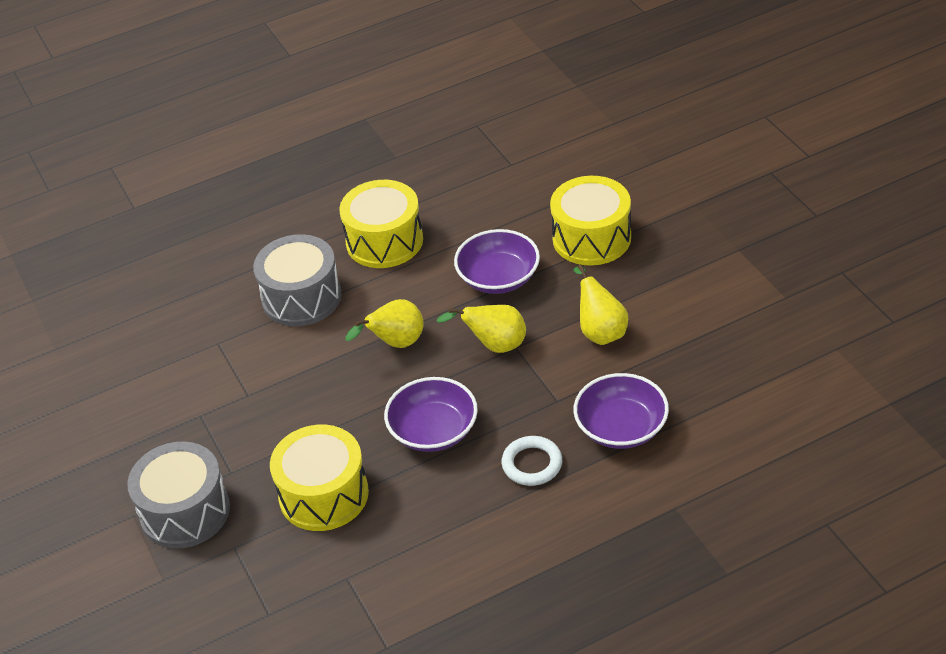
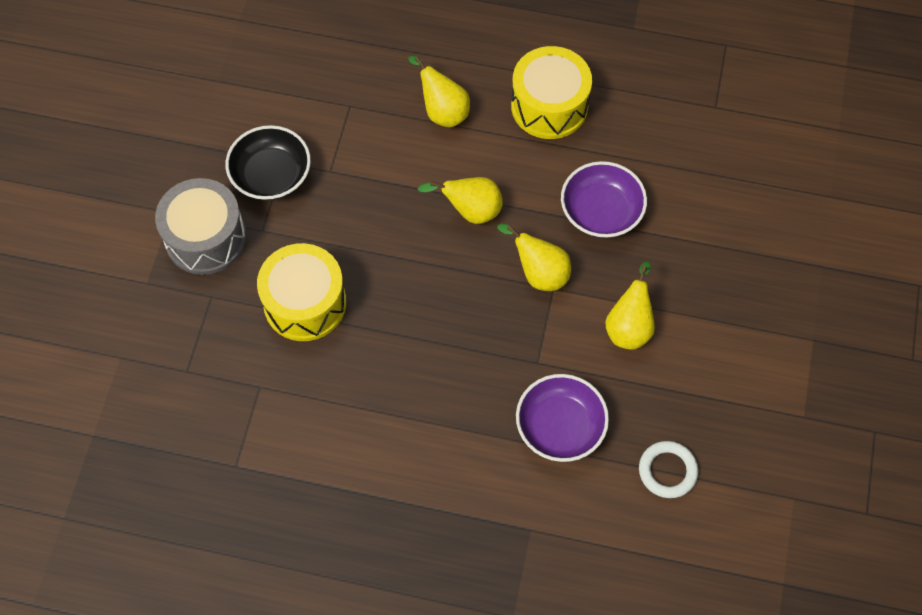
camera: 35 degrees right, 20 degrees up
grey drum [253,234,342,326] -> yellow pear [408,55,470,128]
purple bowl [384,377,478,452] -> none
white ring [501,436,562,486] -> white ring moved to [639,441,698,498]
yellow drum [550,176,631,265] -> none
none -> black bowl [225,125,311,200]

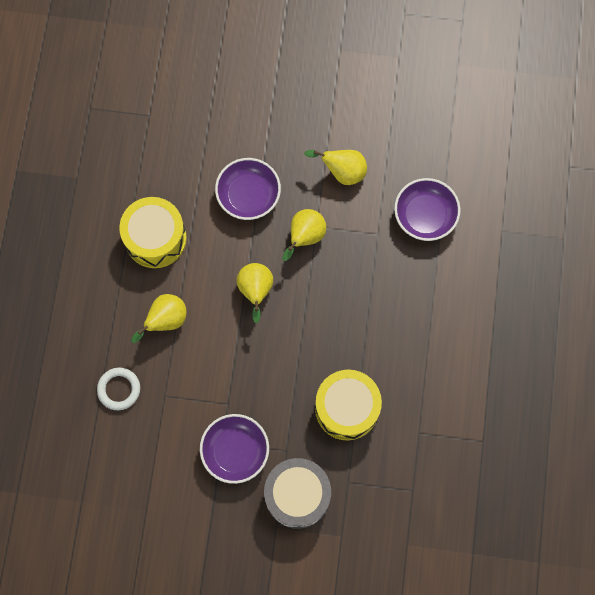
camera: 95 degrees left, 10 degrees up
black bowl [225,125,311,200] -> purple bowl [200,414,269,484]
white ring [639,441,698,498] -> white ring moved to [97,368,140,410]

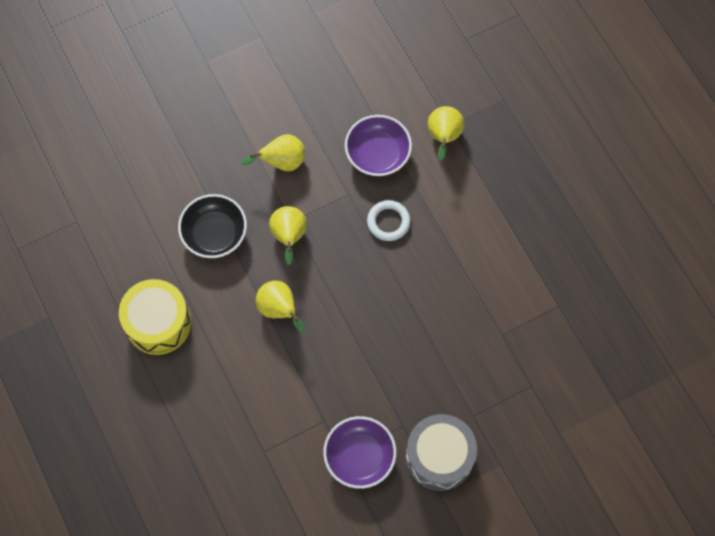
camera: 35 degrees left, 5 degrees down
white ring [97,368,140,410] -> white ring moved to [367,200,410,241]
yellow pear [131,294,187,343] -> yellow pear moved to [428,106,464,161]
purple bowl [215,158,281,220] -> black bowl [178,194,247,258]
yellow drum [315,370,382,440] -> none

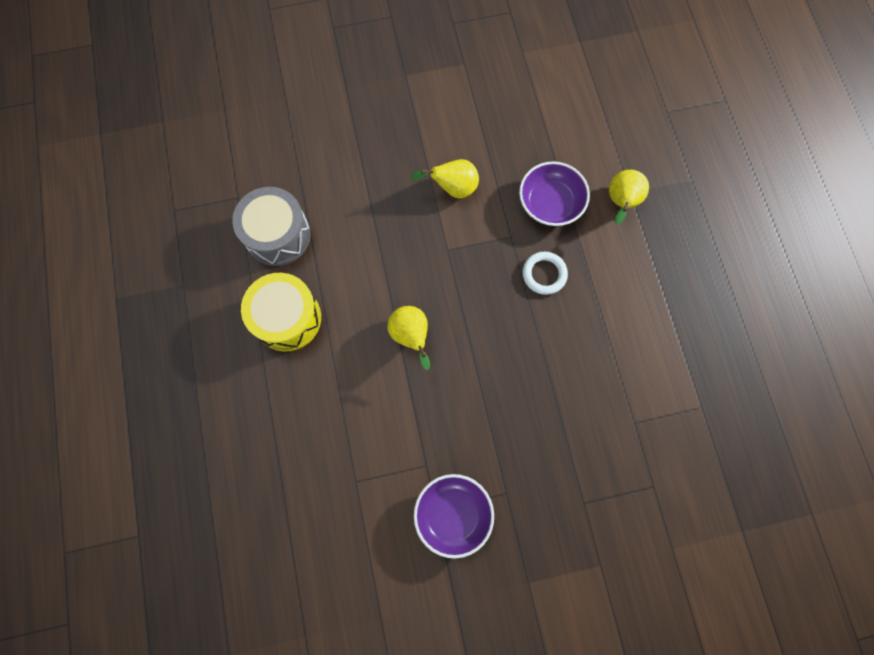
camera: 15 degrees right, 5 degrees up
black bowl [178,194,247,258] -> none
yellow pear [269,206,307,265] -> none
grey drum [406,414,477,491] -> grey drum moved to [232,187,311,266]

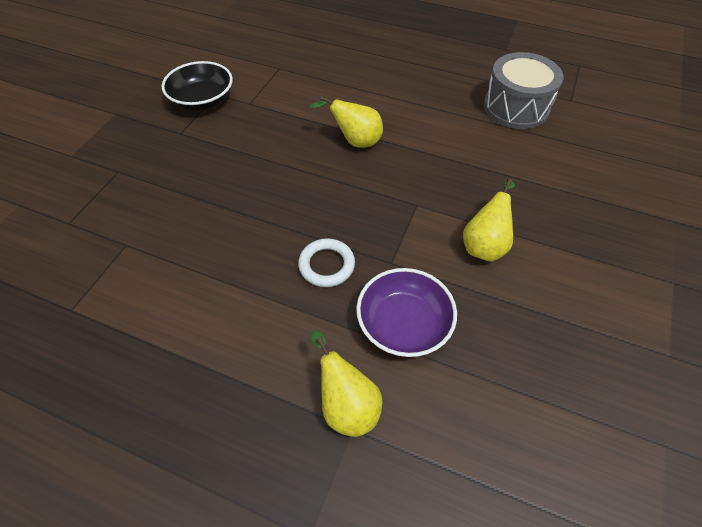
camera: 125 degrees right, 20 degrees down
yellow drum [241,273,321,351] -> none
purple bowl [414,474,494,559] -> black bowl [162,61,233,111]

